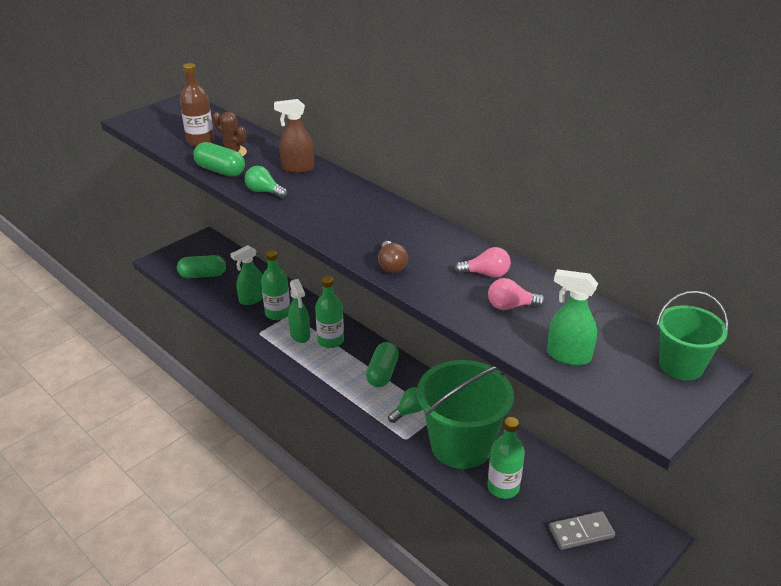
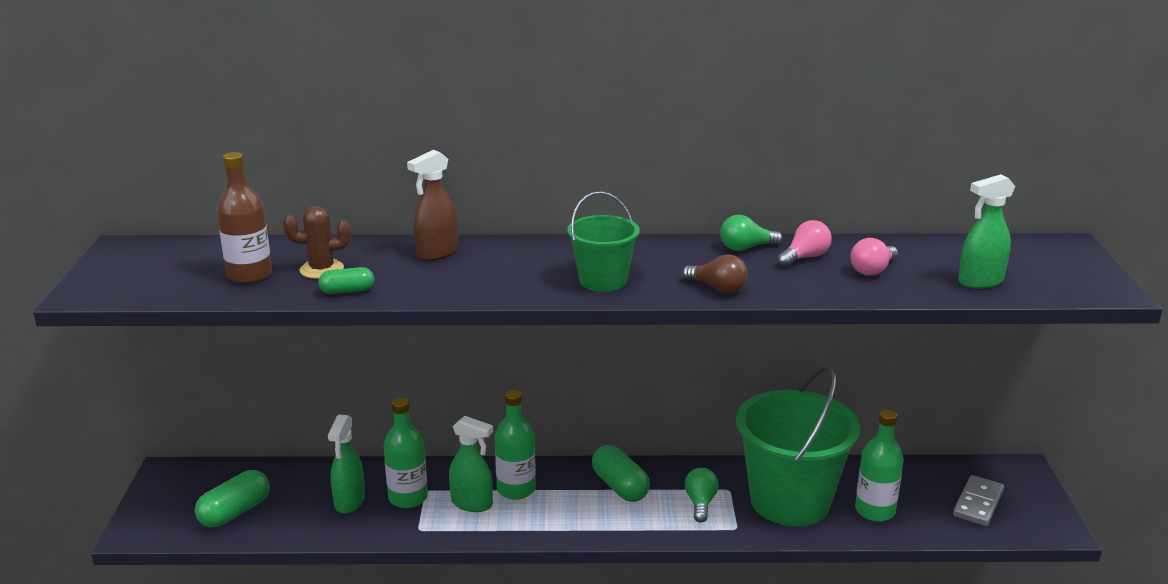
camera: 45 degrees left, 10 degrees down
green capsule [193,142,245,177] -> green capsule [318,267,374,294], size x0.60
green light bulb [245,166,287,198] -> green light bulb moved to [720,215,783,251]
green bucket [657,291,728,381] -> green bucket moved to [567,191,640,292]

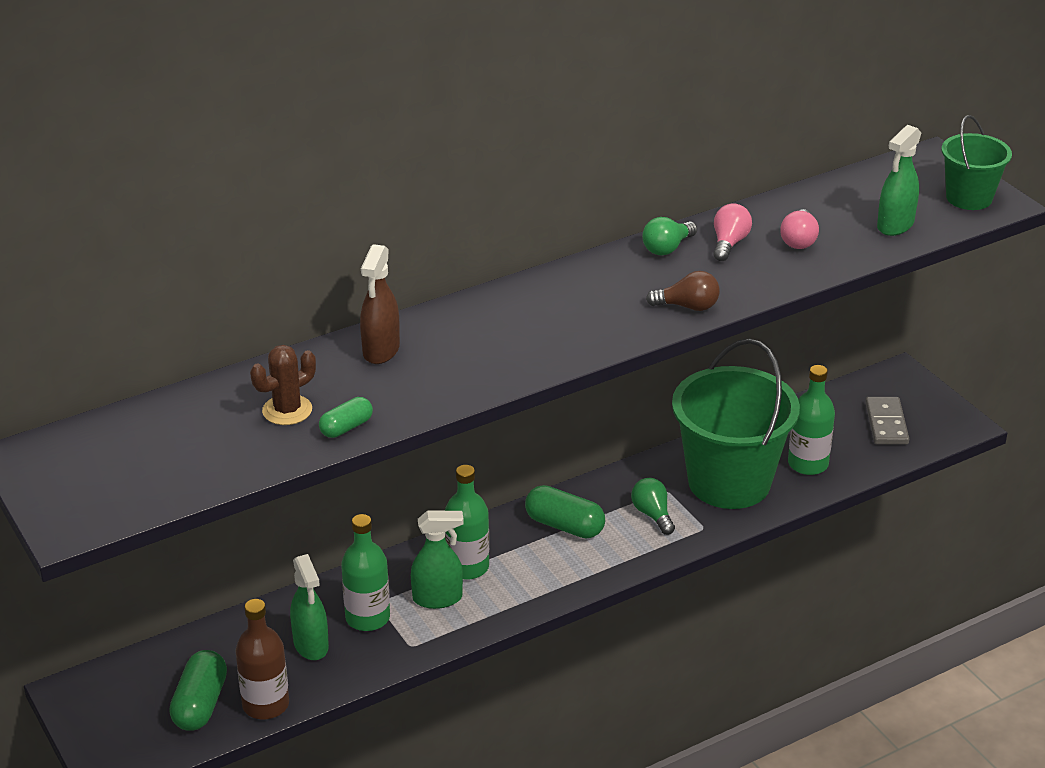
camera: 30 degrees left, 10 degrees up
brown bottle [217,152,272,284] -> brown bottle moved to [235,599,289,719]
green bucket [567,191,640,292] -> green bucket moved to [941,115,1012,210]

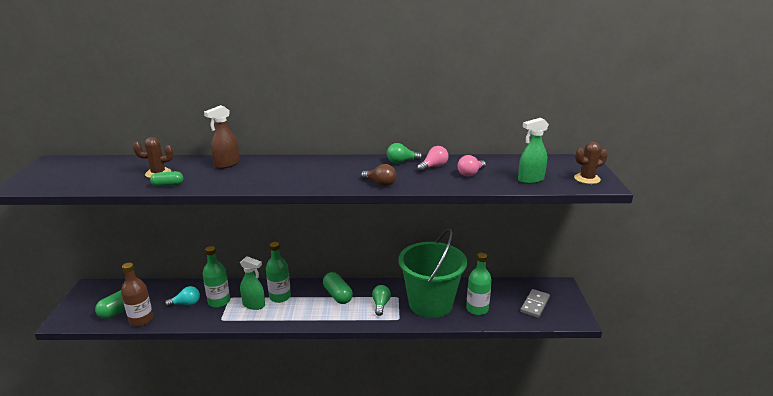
camera: 30 degrees right, 10 degrees down
green spray bottle [290,554,329,660] -> turquoise light bulb [165,286,200,307]
green bucket [941,115,1012,210] -> brown cactus [574,142,608,184]

